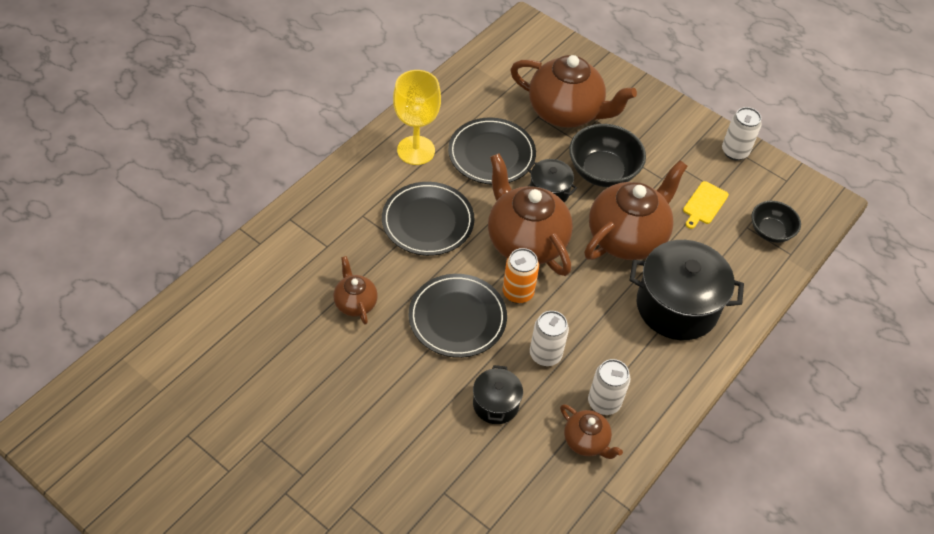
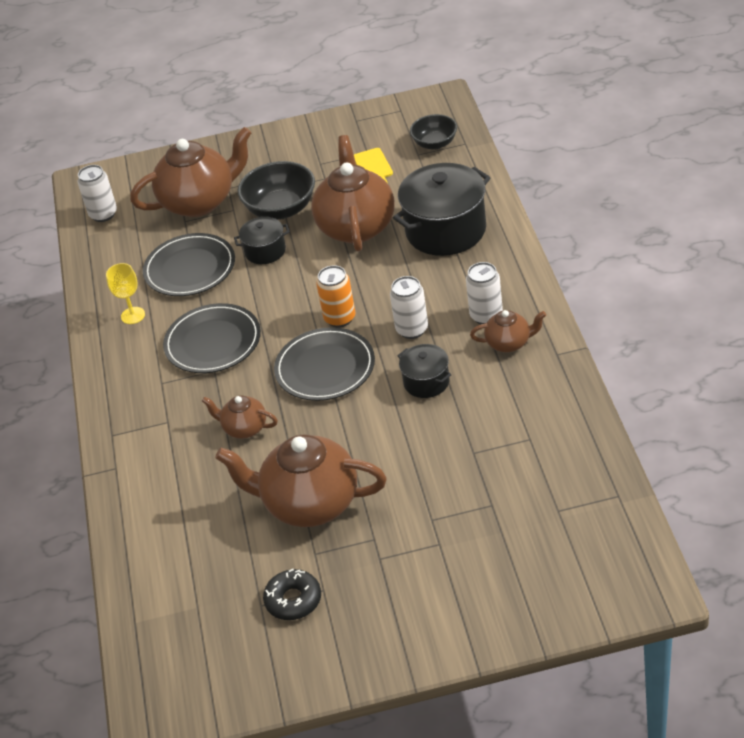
camera: 40 degrees left, 10 degrees down
yellow goblet [393,70,441,165] -> yellow goblet [106,263,145,324], size x0.59
brown teapot [488,154,573,276] -> brown teapot moved to [215,434,387,527]
white can [722,107,762,160] -> white can moved to [78,165,117,222]
none -> black donut [263,569,321,620]

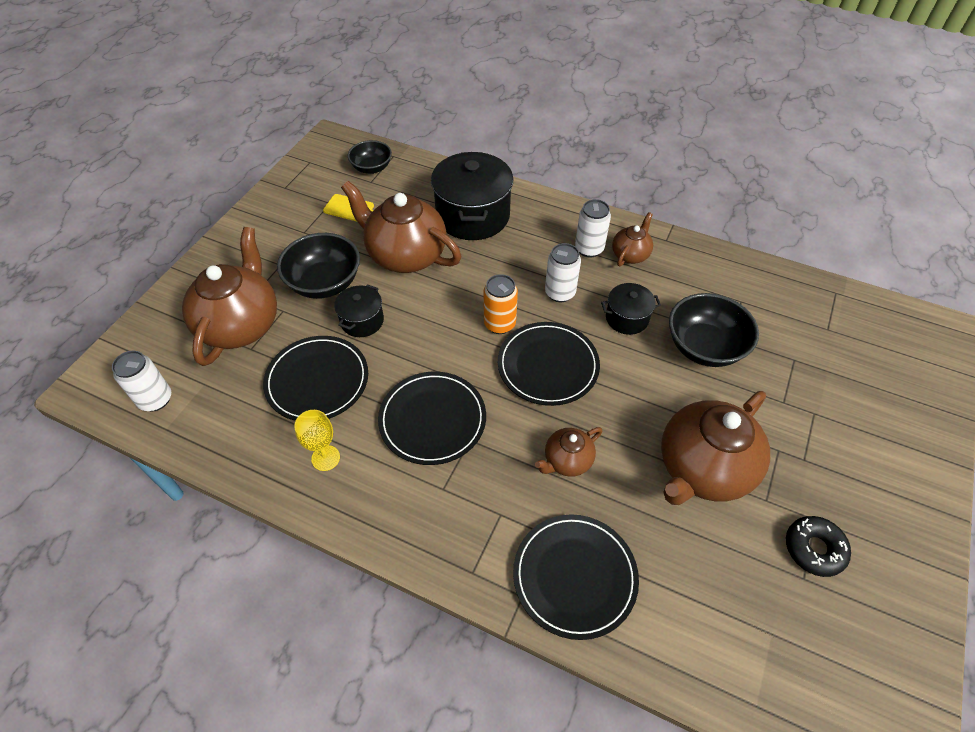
camera: 60 degrees left, 10 degrees up
none -> black plate [513,514,639,640]
none -> black bowl [669,293,759,367]

